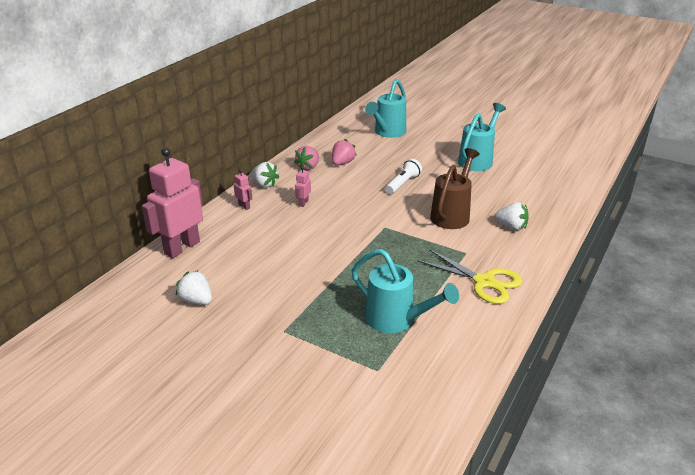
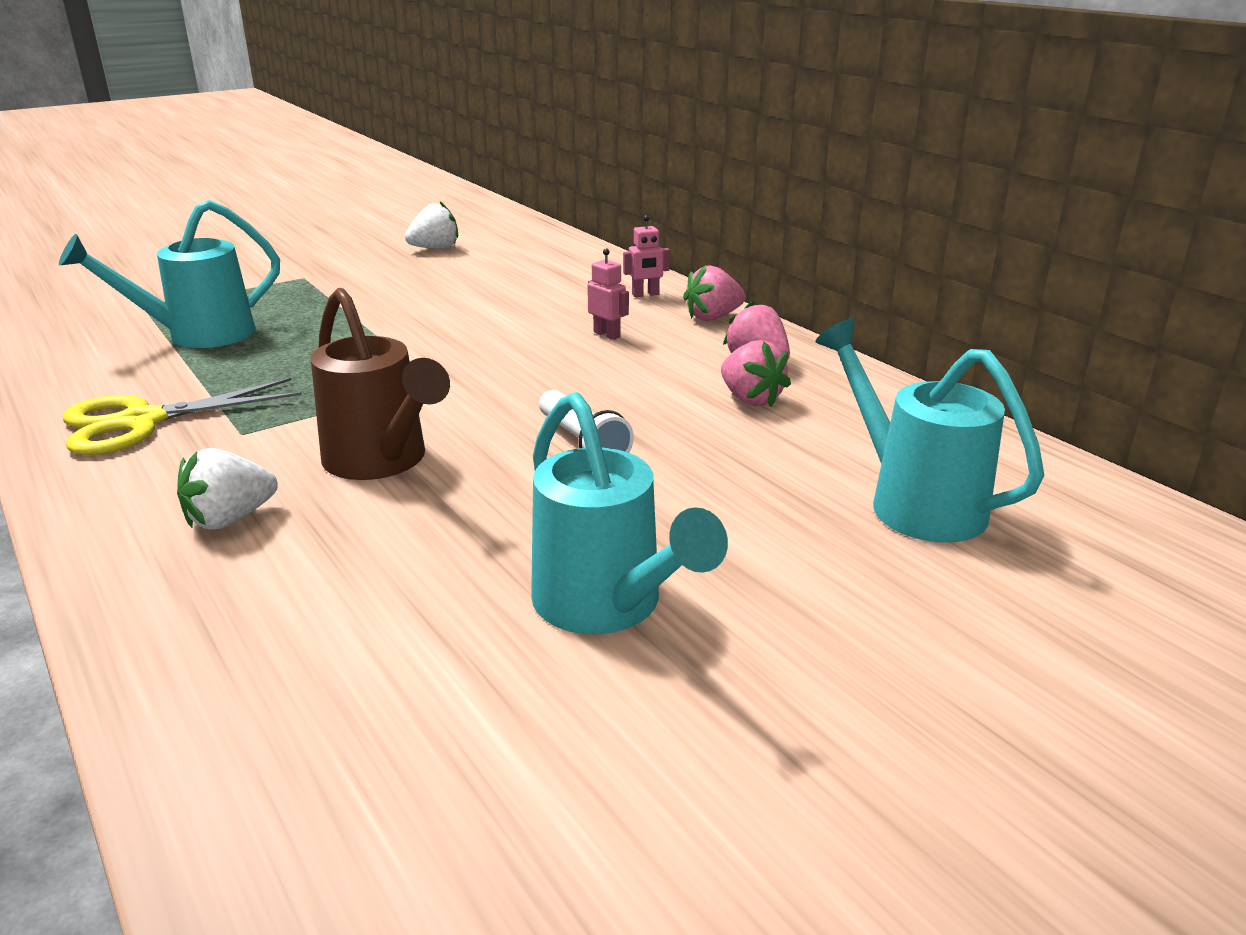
camera: 115 degrees right, 5 degrees down
pink robot [142,148,203,258] -> none
white strawberry [251,162,279,188] -> pink strawberry [683,265,746,321]

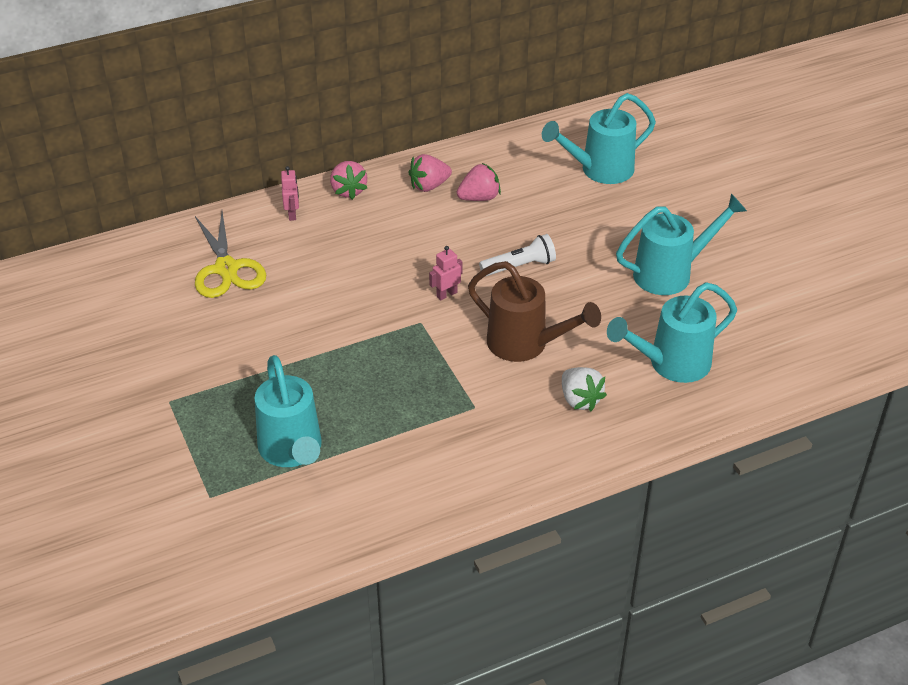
camera: 80 degrees left, 15 degrees up
yellow scissors [63,378,302,455] -> yellow scissors moved to [195,212,266,298]
brown watering can [311,288,450,480] -> brown watering can turned 60 degrees clockwise [468,261,601,362]
white strawberry [405,201,458,249] -> none
pink robot [587,248,629,340] -> pink robot moved to [429,246,462,300]
none -> turquoise watering can [607,282,737,383]

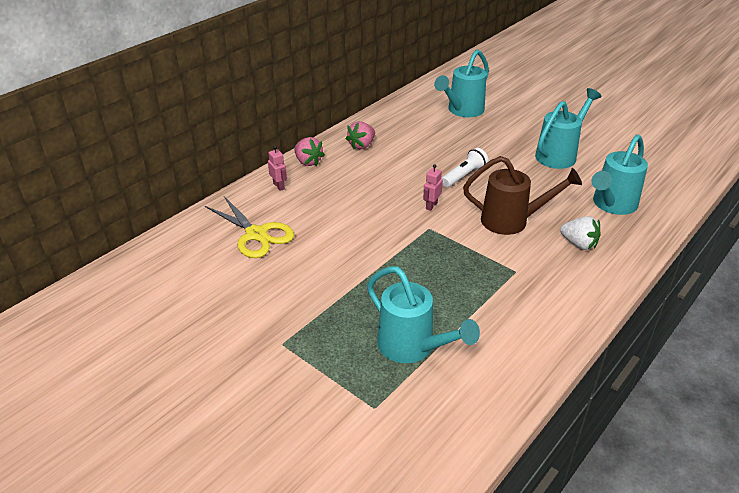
camera: 25 degrees left, 5 degrees down
pink strawberry [457,163,501,201] -> none

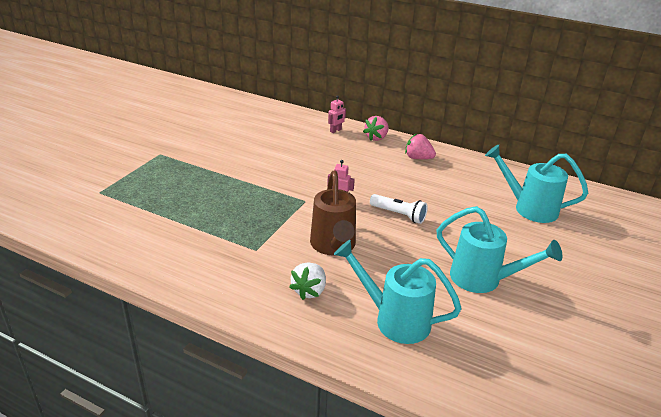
camera: 75 degrees right, 5 degrees down
yellow scissors [205,196,294,258] -> none
turquoise watering can [367,266,480,363] -> none

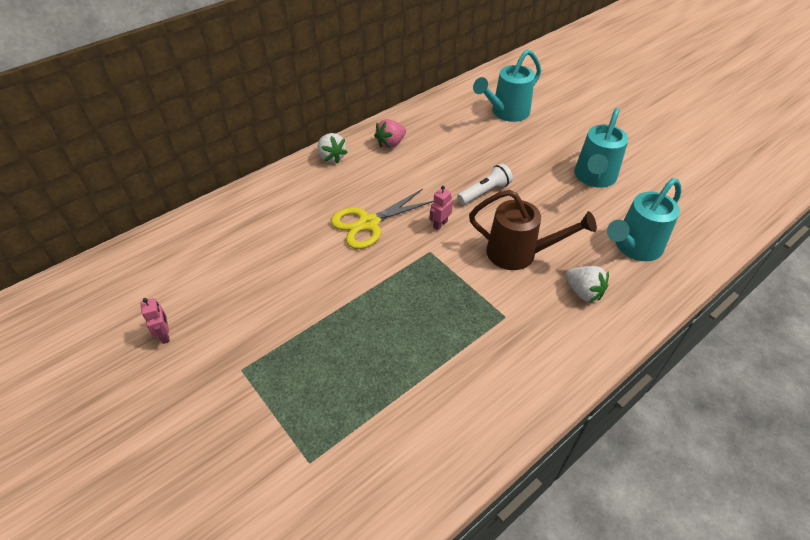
camera: 65 degrees left, 15 degrees up
pink robot [328,95,346,133] -> pink robot moved to [140,298,170,344]
pink strawberry [363,116,389,141] -> white strawberry [318,133,348,163]
turquoise watering can [437,206,562,293] -> turquoise watering can turned 150 degrees clockwise [574,108,628,188]
none -> yellow scissors [331,189,434,249]

